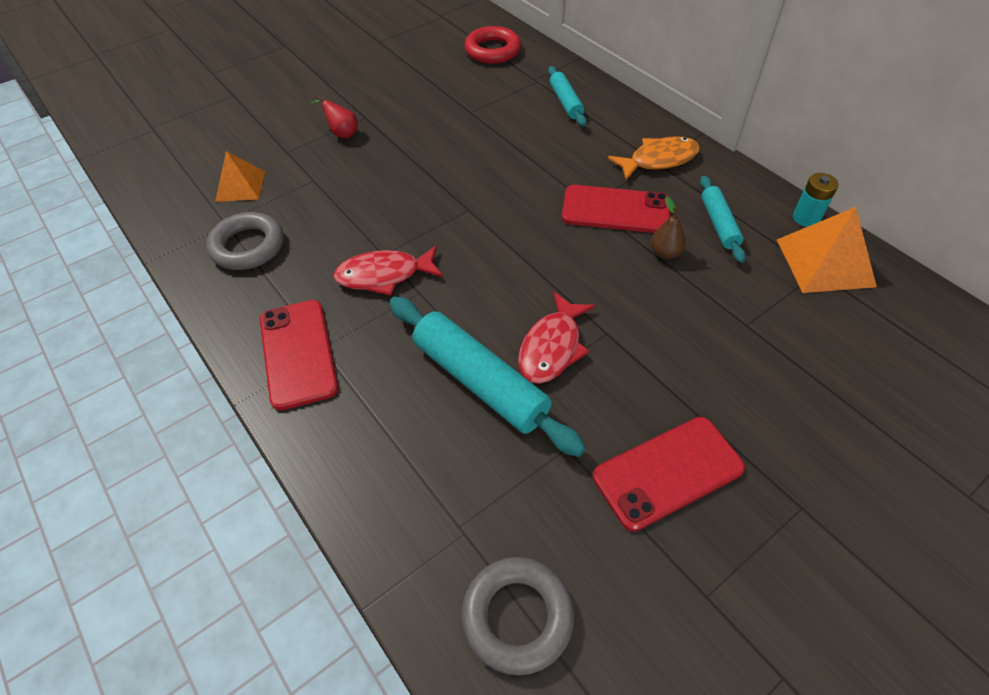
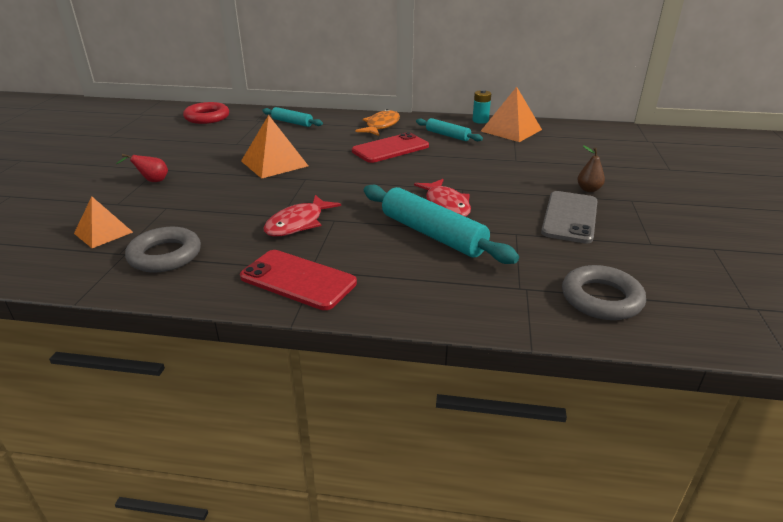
camera: 45 degrees left, 20 degrees down
turquoise rolling pin [389,297,586,457] -> turquoise rolling pin turned 45 degrees clockwise [364,185,519,264]
red phone [593,417,745,531] -> grey phone [541,191,597,244]
brown pear [651,197,686,259] -> brown pear moved to [577,145,605,192]
none -> orange pyramid [241,115,308,179]

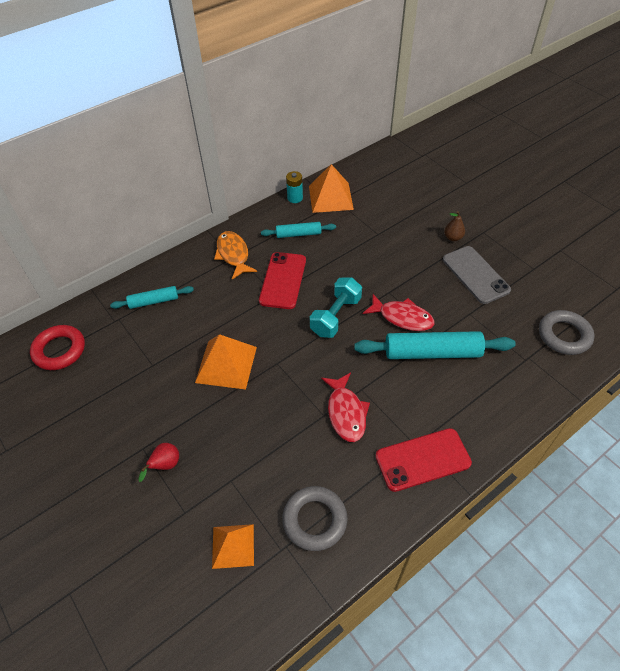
camera: 45 degrees left, 20 degrees up
none -> turquoise dumbbell [310,277,362,338]

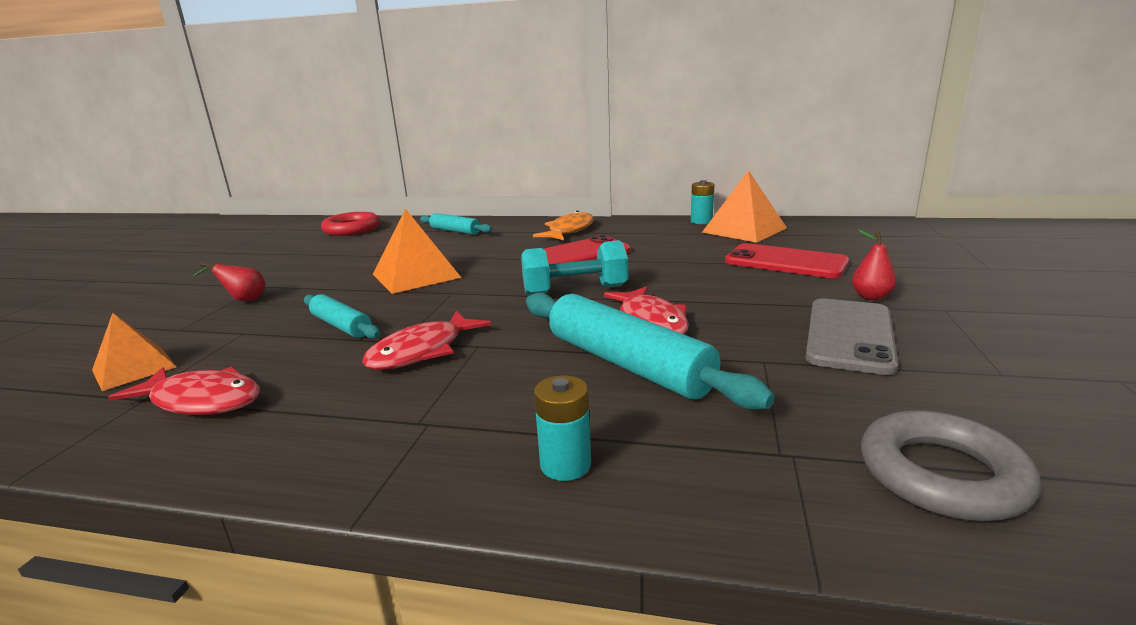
camera: 50 degrees right, 30 degrees down
turquoise rolling pin [261,222,336,238] -> turquoise rolling pin moved to [304,294,380,339]
grey ring [282,486,347,551] -> red fish [108,366,260,415]
red phone [376,428,472,492] -> red phone moved to [725,243,849,278]
brown pear [444,211,465,241] -> red pear [852,229,896,300]
none -> turquoise battery [534,375,591,481]

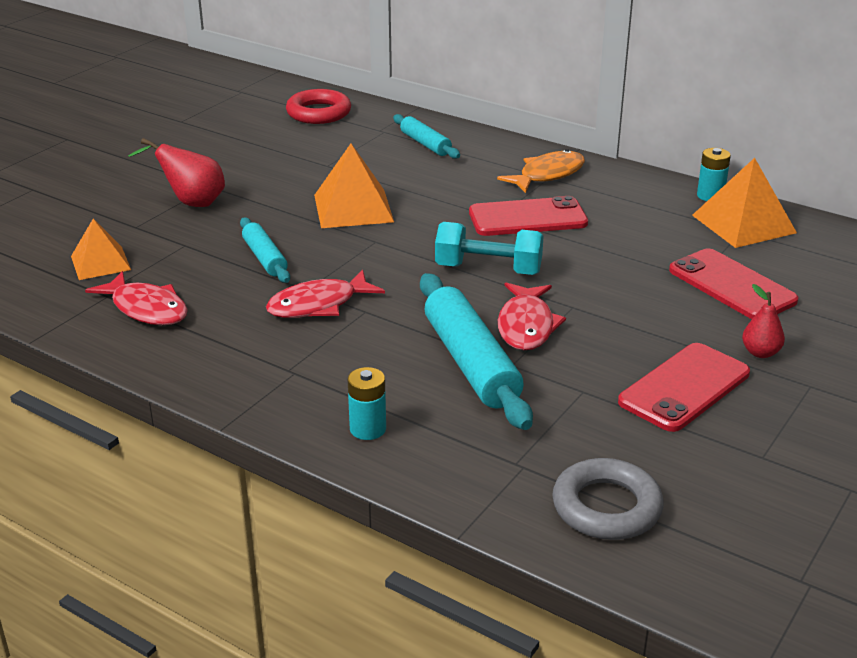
camera: 20 degrees right, 10 degrees up
red pear [192,262,266,301] -> red pear [128,138,225,207], size x1.59
grey phone [806,298,898,375] -> red phone [618,343,750,432]

